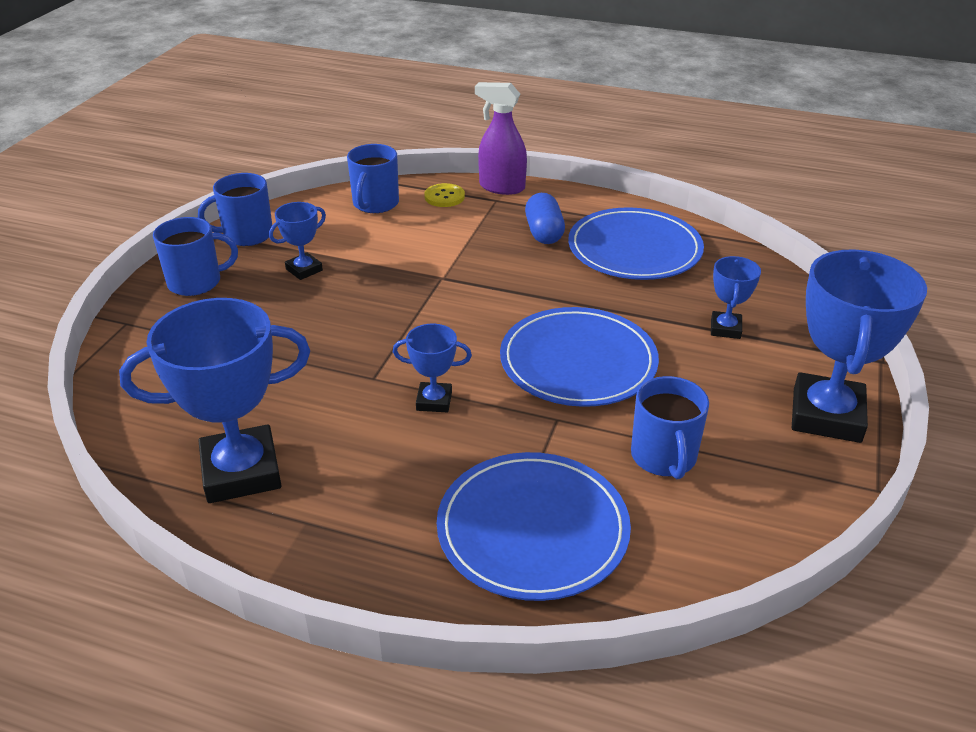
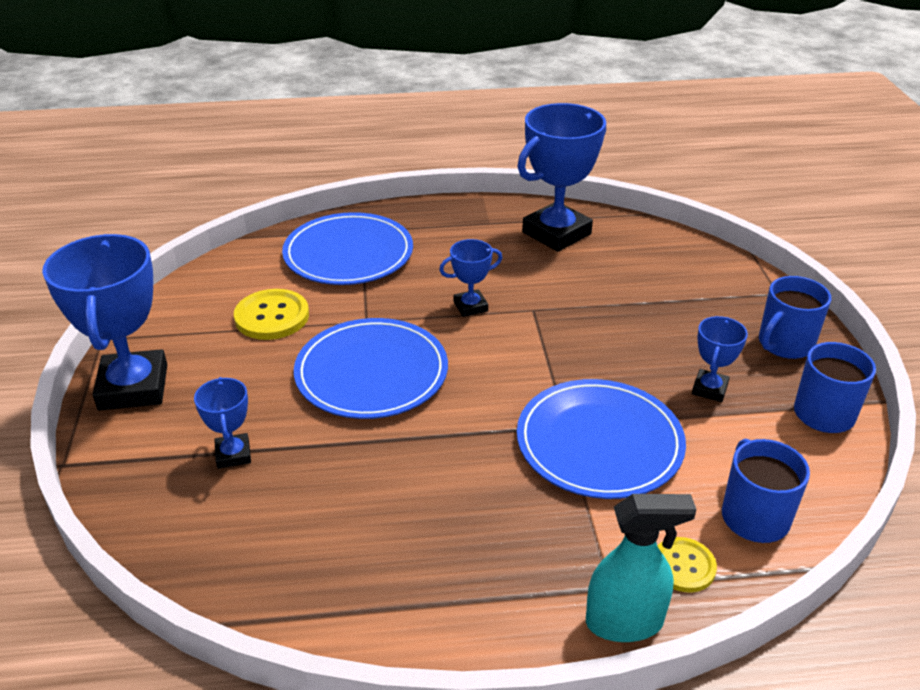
camera: 155 degrees right, 0 degrees up
purple spray bottle [475,82,527,195] -> turquoise spray bottle [586,494,697,642]
blue capsule [525,193,565,244] -> none
blue plate [568,207,704,280] -> blue plate moved to [517,379,686,499]
blue mug [631,376,709,479] -> yellow button [234,289,309,340]

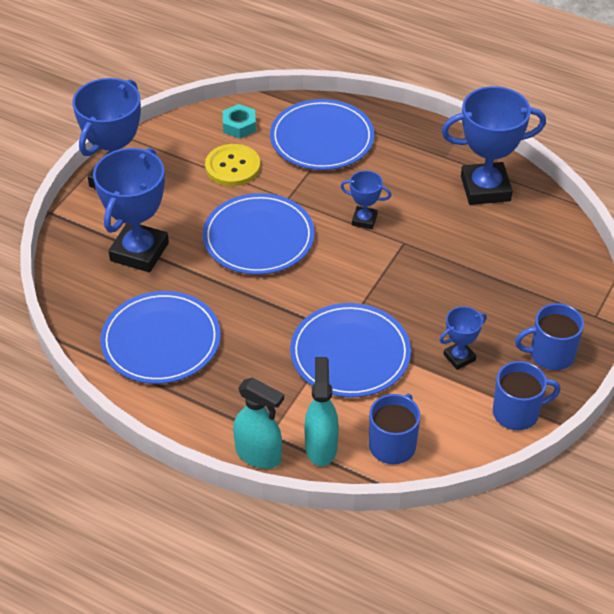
camera: 35 degrees right, 10 degrees up
blue trophy [194,377,251,469] -> blue trophy [93,148,169,272], size x2.03
yellow button [658,537,717,592] -> turquoise spray bottle [304,357,339,466]
none -> blue plate [100,291,221,384]
none -> turquoise nut [223,104,256,139]

